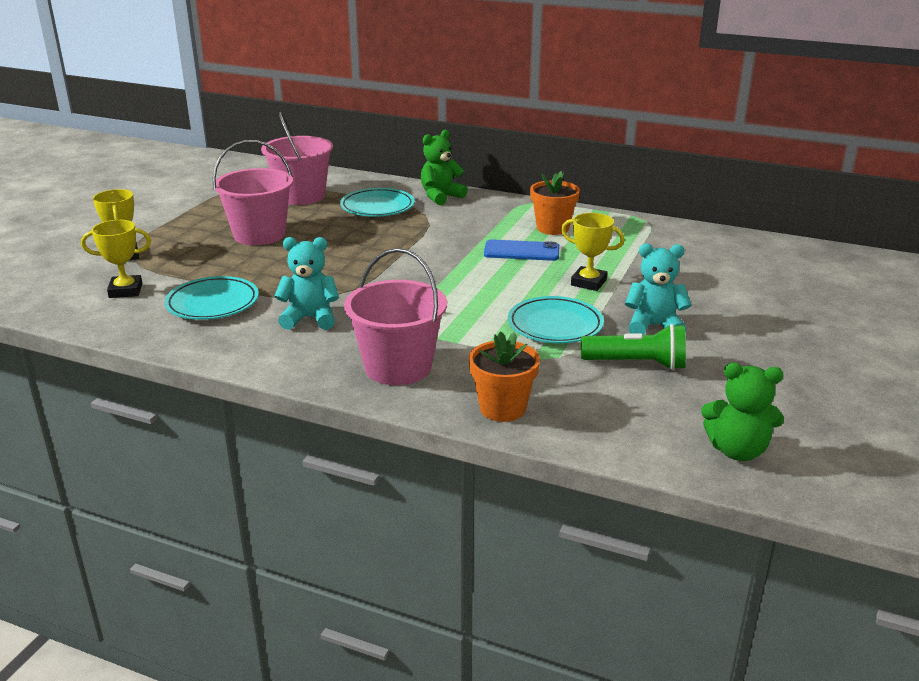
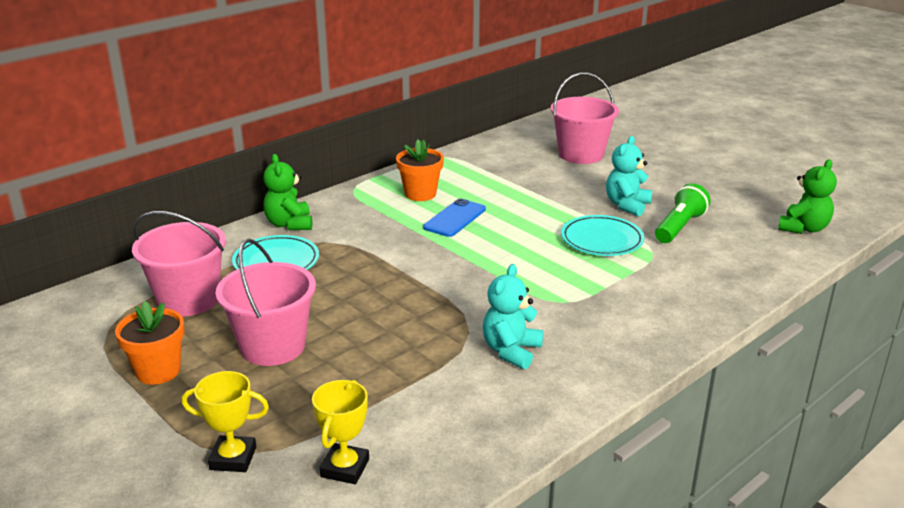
camera: 65 degrees left, 0 degrees up
turquoise plate [164,276,259,320] -> none
pink bucket [344,248,447,385] -> pink bucket moved to [551,73,619,164]
orange flower pot [469,331,540,422] -> orange flower pot moved to [115,301,185,385]
yellow trophy [561,213,625,291] -> none

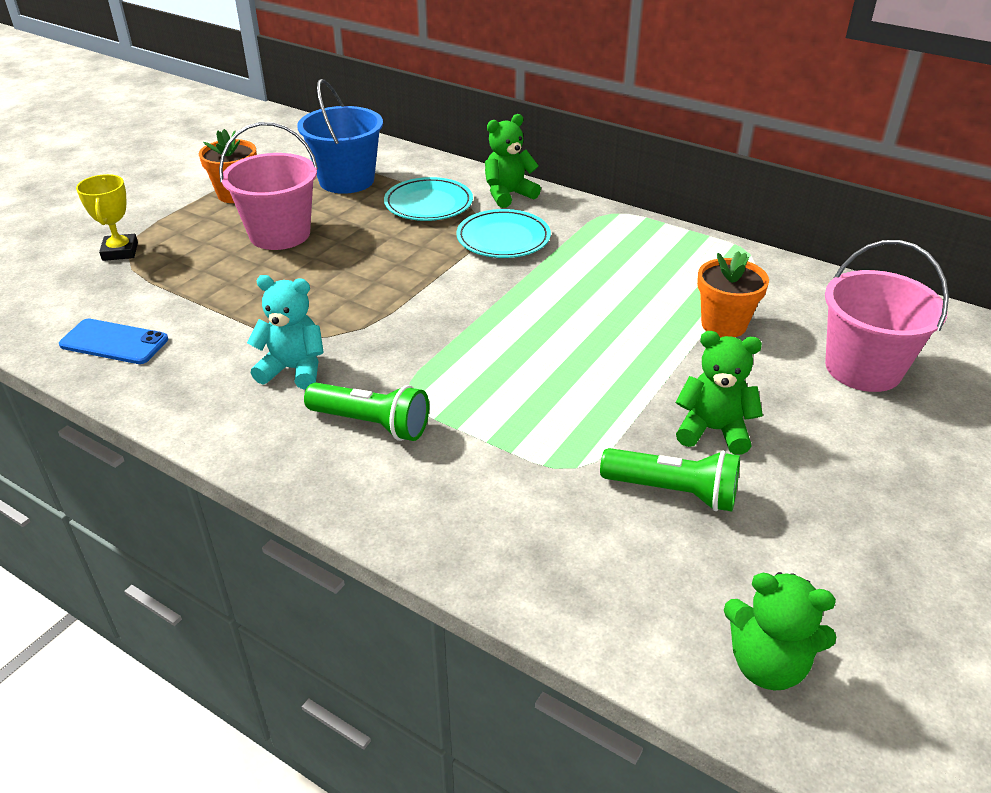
camera: 75 degrees right, 10 degrees up
pink bucket [132,211,226,317] -> blue bucket [297,79,383,194]
yellow trophy [312,380,369,484] -> none
orange flower pot [396,140,444,201] -> orange flower pot moved to [697,251,769,337]
blue phone [423,198,486,237] -> blue phone moved to [59,319,168,364]
turquoise plate [561,215,645,256] -> turquoise plate moved to [456,209,551,258]
turquoise teddy bear [606,136,652,216] -> green teddy bear [675,331,763,455]
none -> green flashlight [304,383,429,441]

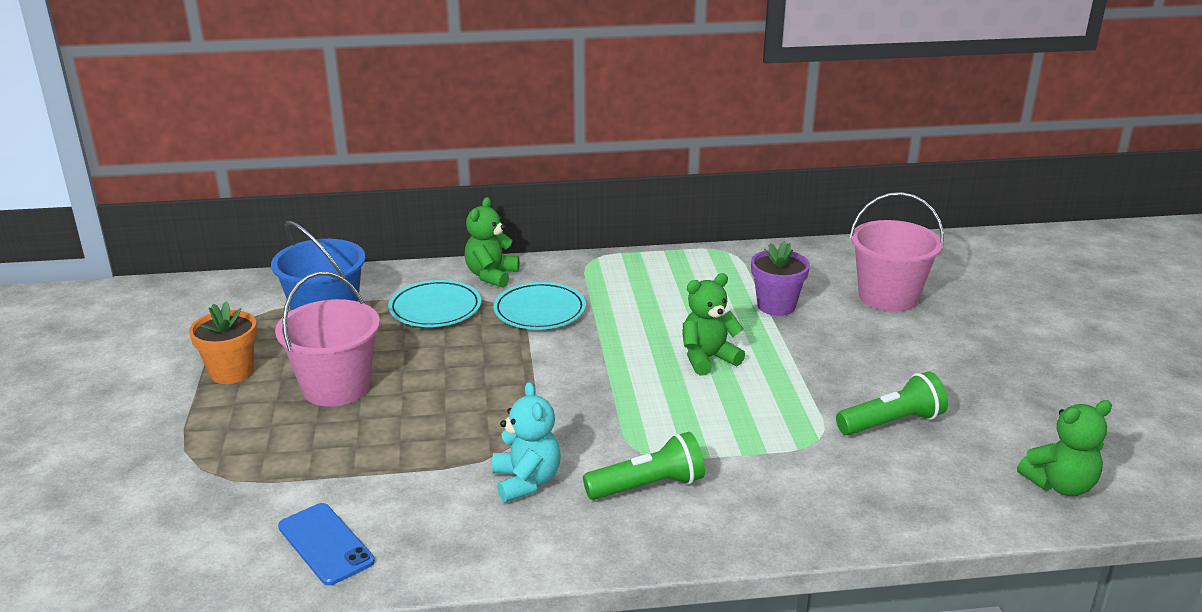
camera: 40 degrees left, 10 degrees down
blue phone [59,319,168,364] -> blue phone turned 75 degrees clockwise [278,503,375,585]
yellow trophy [76,174,138,261] -> none
turquoise teddy bear [247,275,324,390] -> turquoise teddy bear turned 105 degrees clockwise [492,382,561,503]
green teddy bear [675,331,763,455] -> green teddy bear moved to [682,273,745,376]
orange flower pot [697,251,769,337] -> purple flower pot [751,241,810,316]

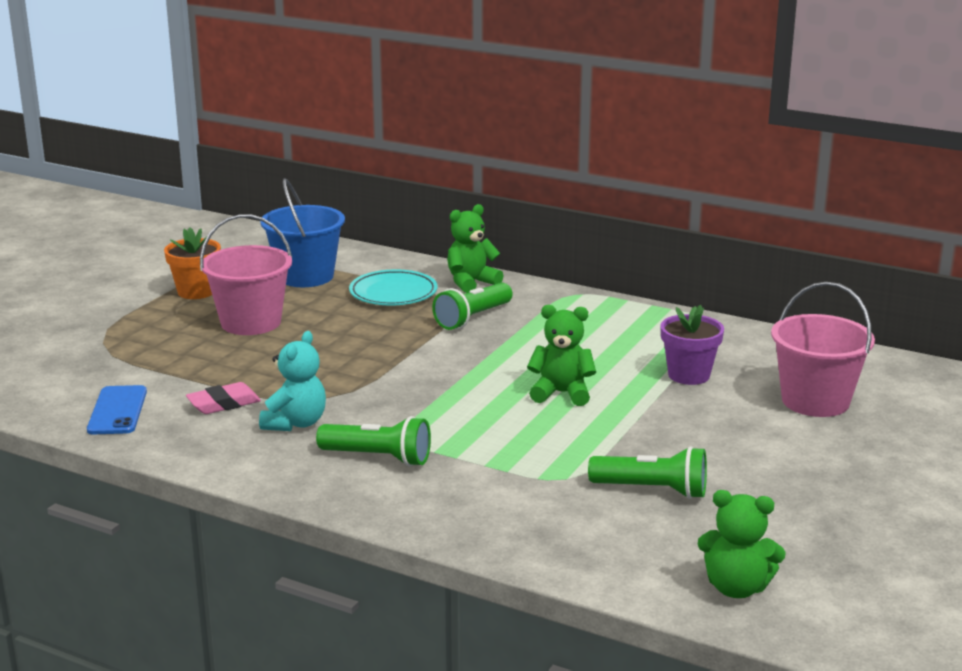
camera: 35 degrees right, 5 degrees down
turquoise plate [493,282,586,330] -> green flashlight [432,283,513,330]
none -> pink eraser [186,382,261,414]

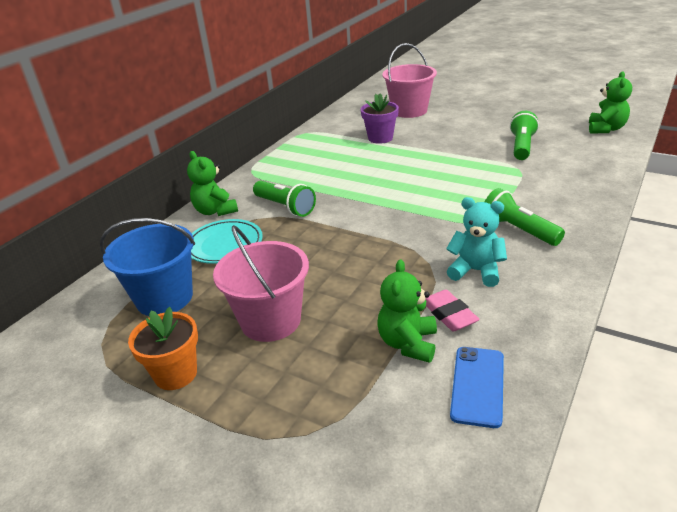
camera: 85 degrees left, 10 degrees up
blue phone [87,385,147,434] -> blue phone turned 75 degrees counterclockwise [450,347,504,428]
green flashlight [316,416,431,467] -> green flashlight turned 60 degrees counterclockwise [485,188,565,246]
green teddy bear [527,305,596,406] -> green teddy bear moved to [378,259,437,363]

